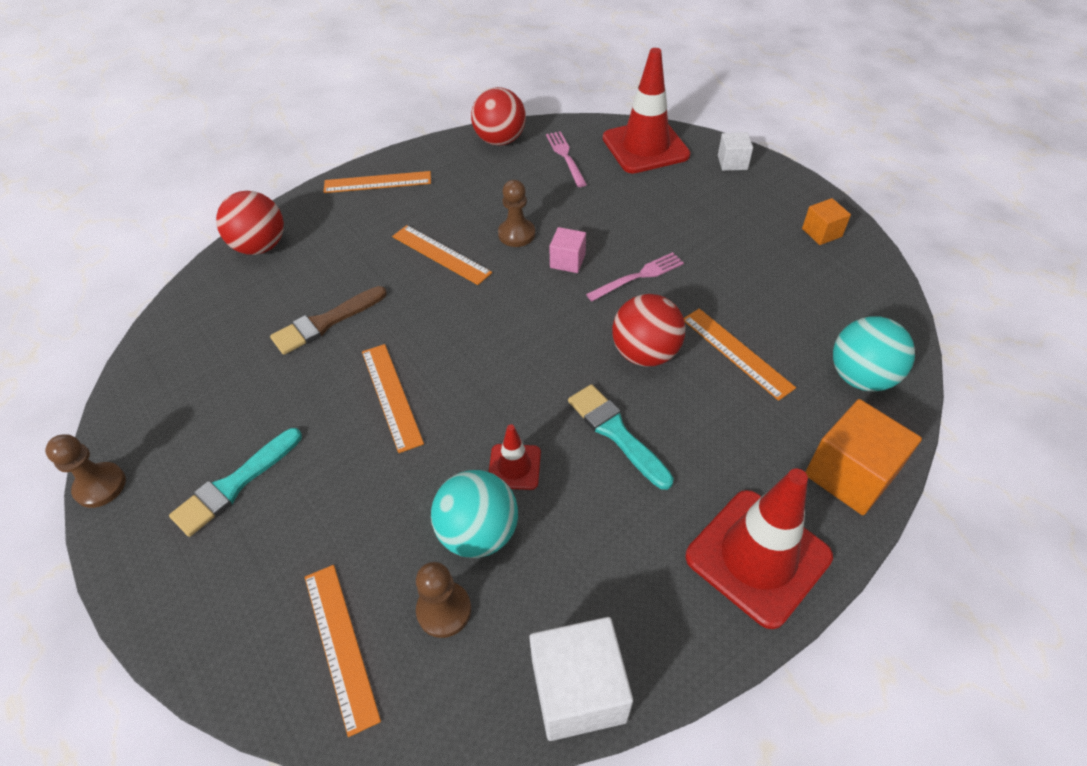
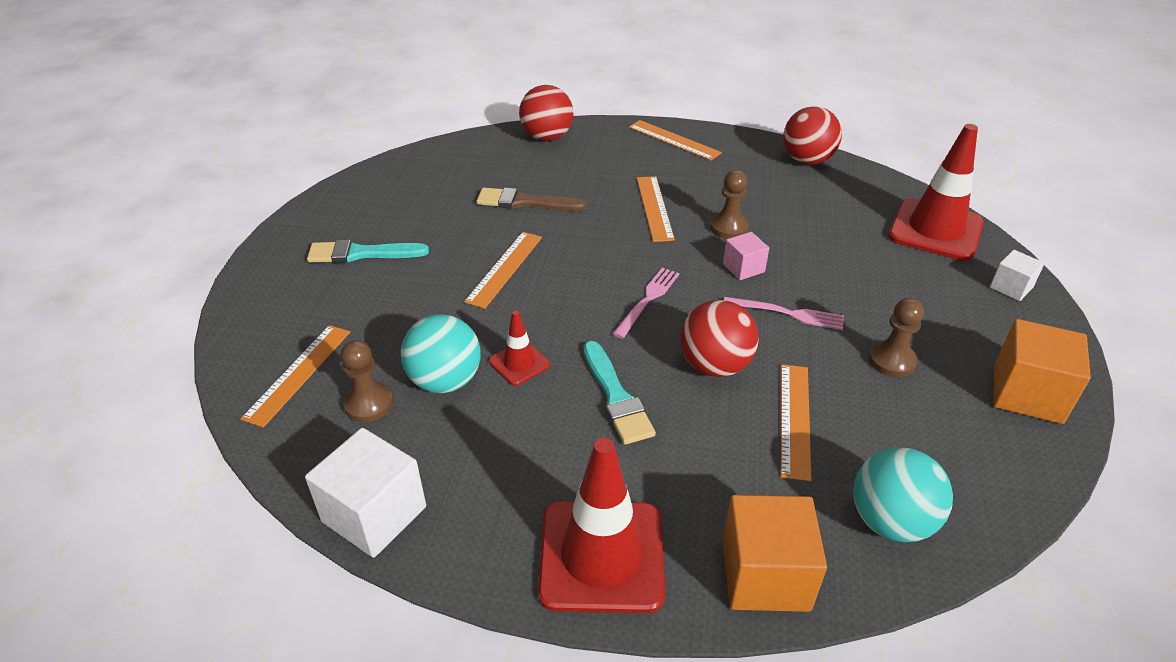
camera: 45 degrees right, 10 degrees down
brown pawn [45,434,126,508] -> brown pawn moved to [868,298,924,377]
pink fork [546,131,587,187] -> pink fork moved to [613,268,680,339]
turquoise brush [568,384,674,490] -> turquoise brush turned 150 degrees clockwise [583,341,656,445]
orange cube [802,198,851,245] -> orange cube [993,319,1091,424], size x1.79

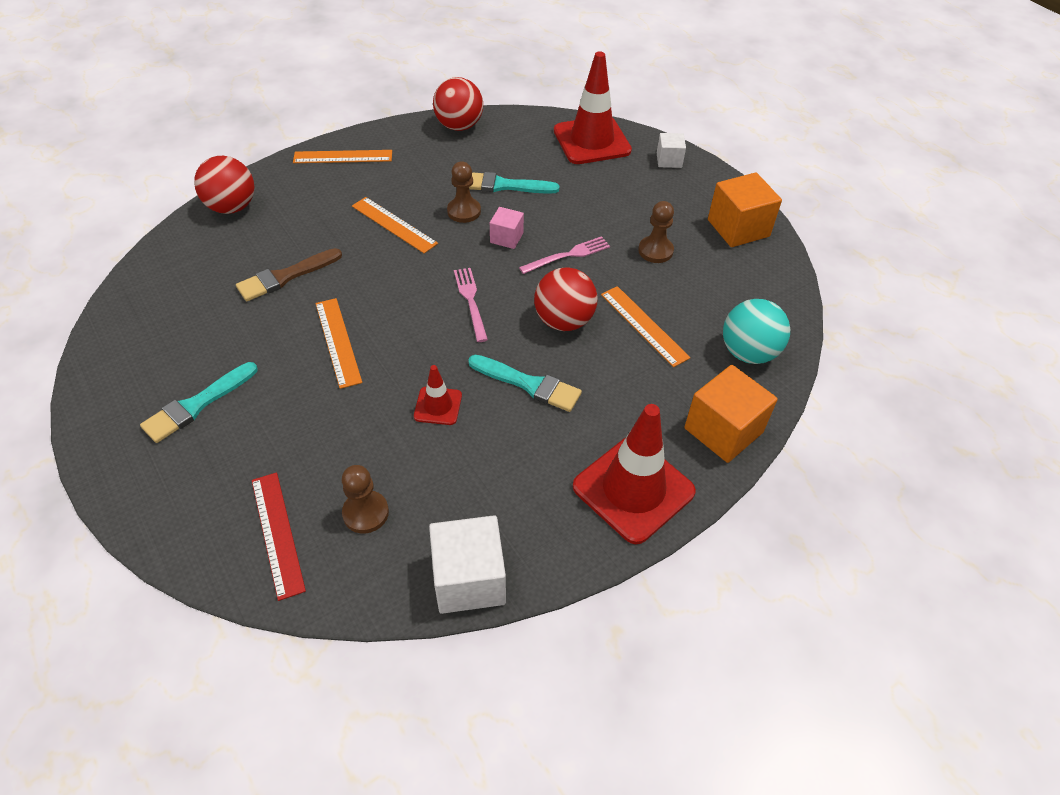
camera: 45 degrees left, 10 degrees up
orange ruler [241,325,350,428] -> red ruler [252,472,306,601]
turquoise ball [401,314,481,393] -> none
none -> turquoise brush [469,172,559,194]

